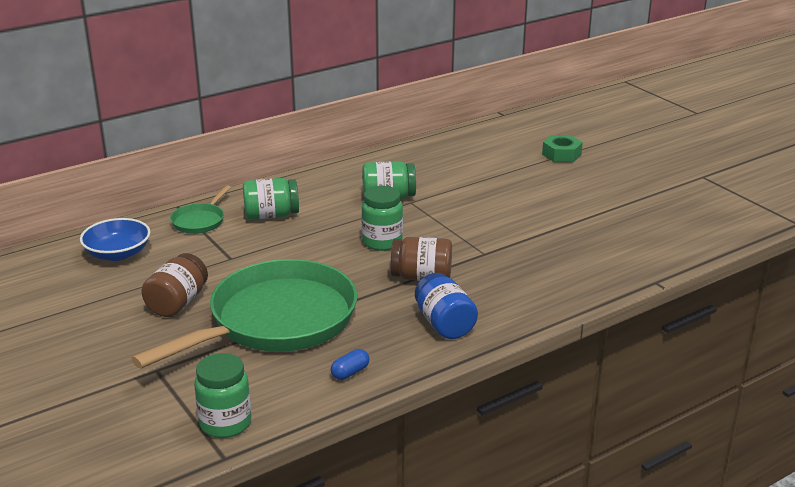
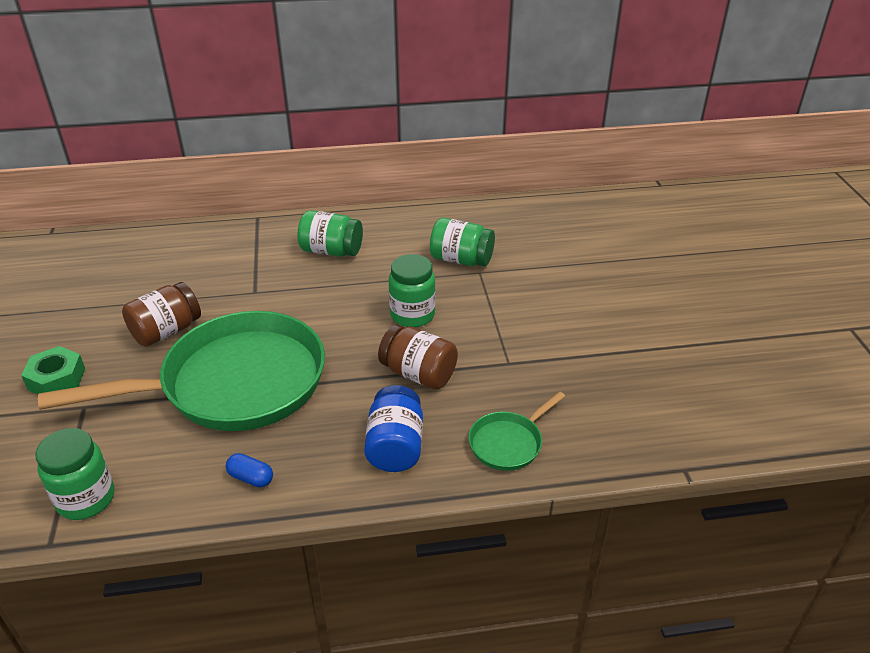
camera: 25 degrees right, 10 degrees up
blue bowl [80,218,151,261] -> none
green pan [170,185,231,234] -> green pan moved to [468,391,565,471]
blue capsule [331,349,369,380] -> blue capsule turned 45 degrees clockwise [226,453,273,487]
green nut [542,135,583,162] -> green nut moved to [21,346,85,394]

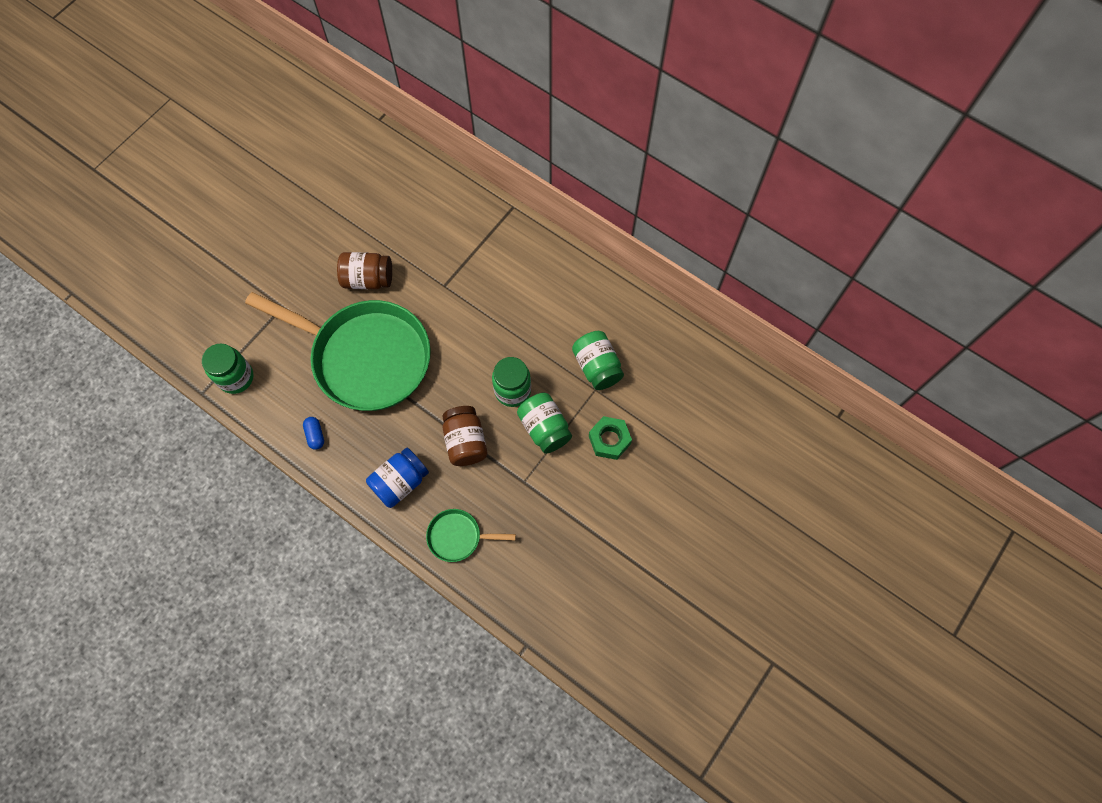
camera: 45 degrees right, 30 degrees up
green nut [21,346,85,394] -> green nut moved to [589,416,632,460]
green jar [298,210,363,257] -> green jar moved to [517,393,572,454]

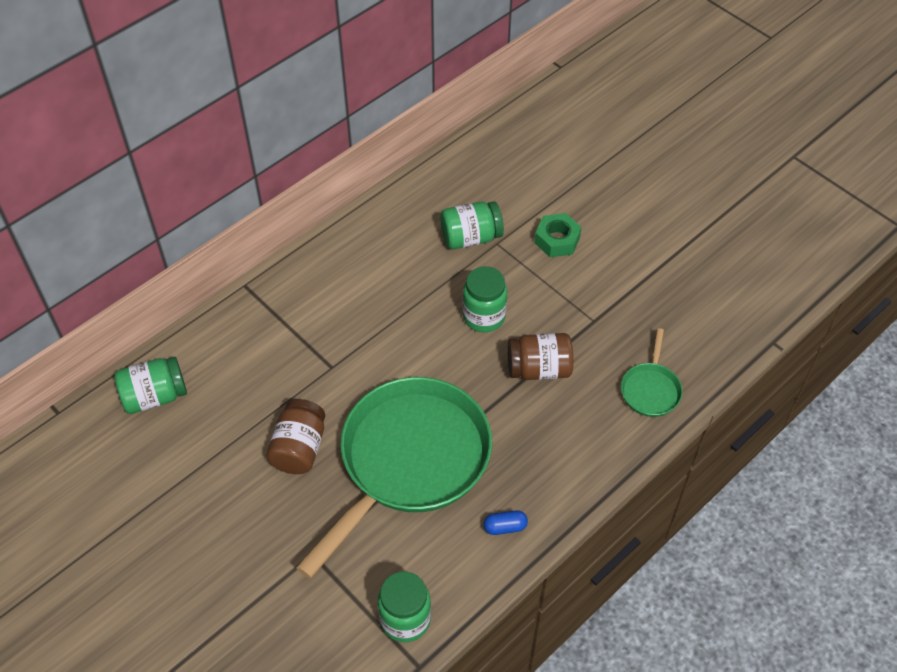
camera: 80 degrees left, 15 degrees down
blue jar [366,448,429,508] -> none
green jar [517,393,572,454] -> green jar moved to [114,357,187,414]

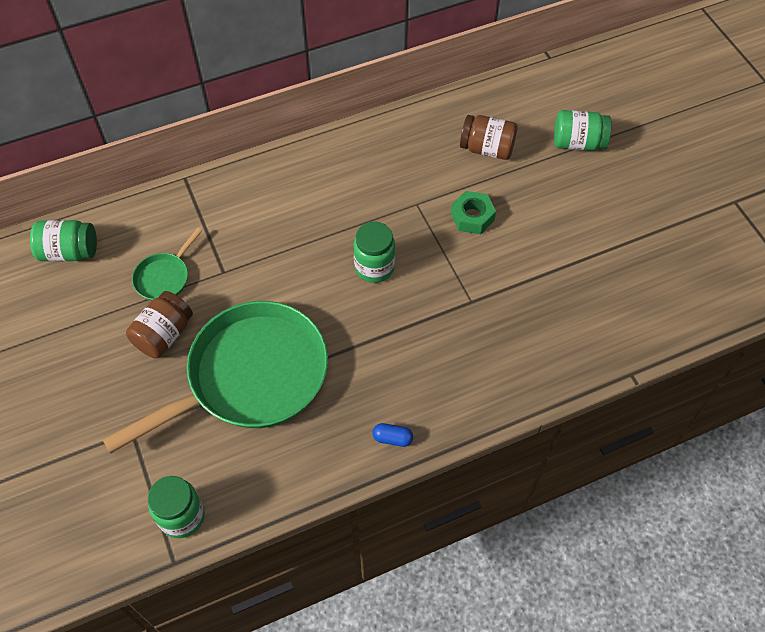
camera: 20 degrees right, 5 degrees up
green jar [440,201,504,249] -> green jar moved to [554,110,612,151]
blue capsule [484,510,528,535] -> blue capsule moved to [372,423,413,447]
brown jar [508,333,573,380] -> brown jar moved to [460,115,518,160]
green pan [621,328,683,417] -> green pan moved to [132,228,202,301]

